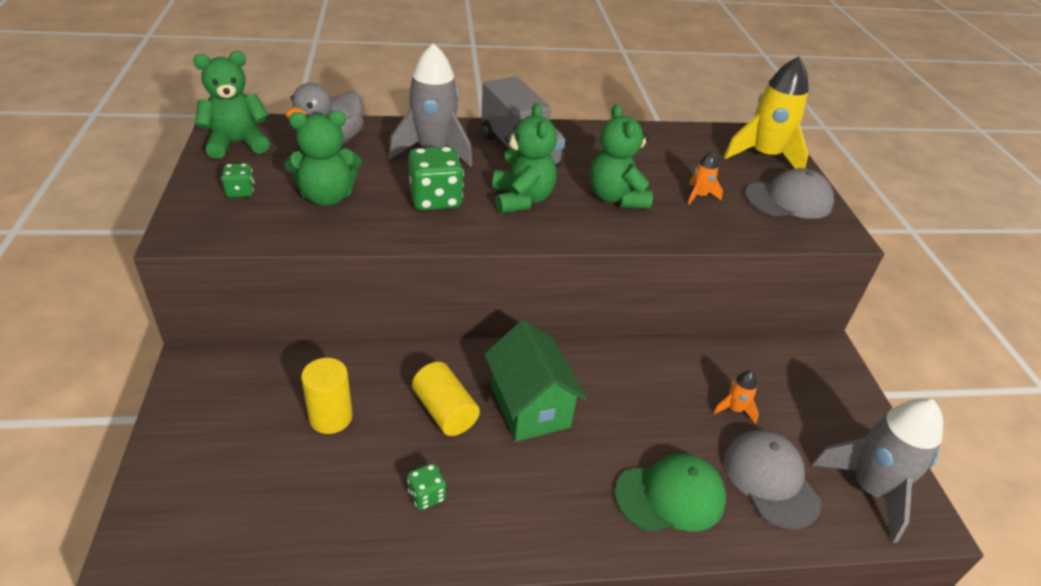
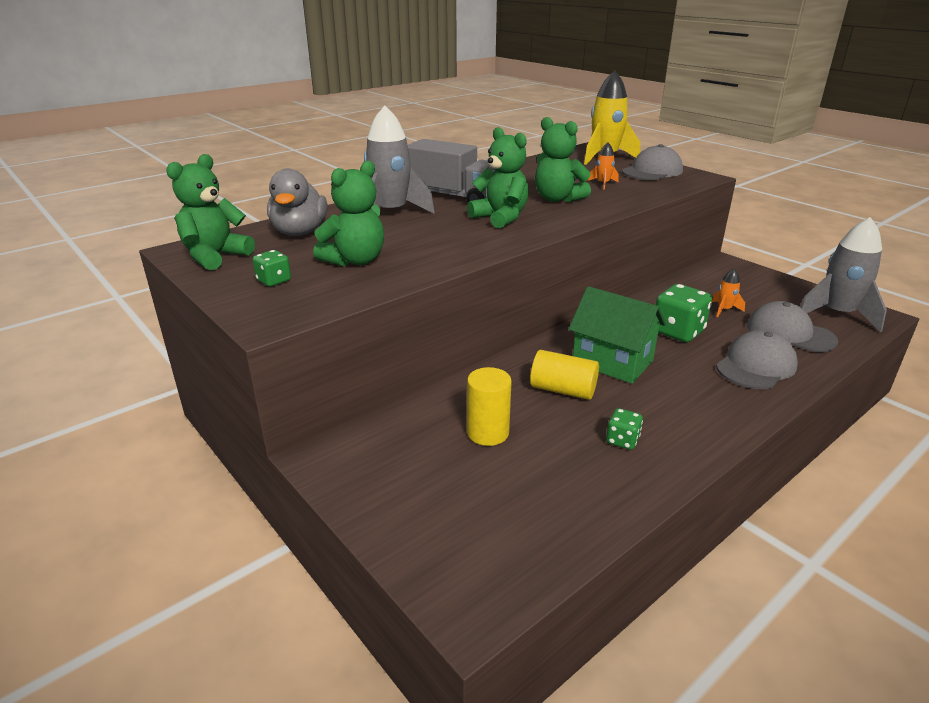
camera: 30 degrees left, 10 degrees down
green dice [408,146,464,211] -> green dice moved to [656,284,712,342]
green cap [615,453,726,532] -> grey cap [716,330,798,389]

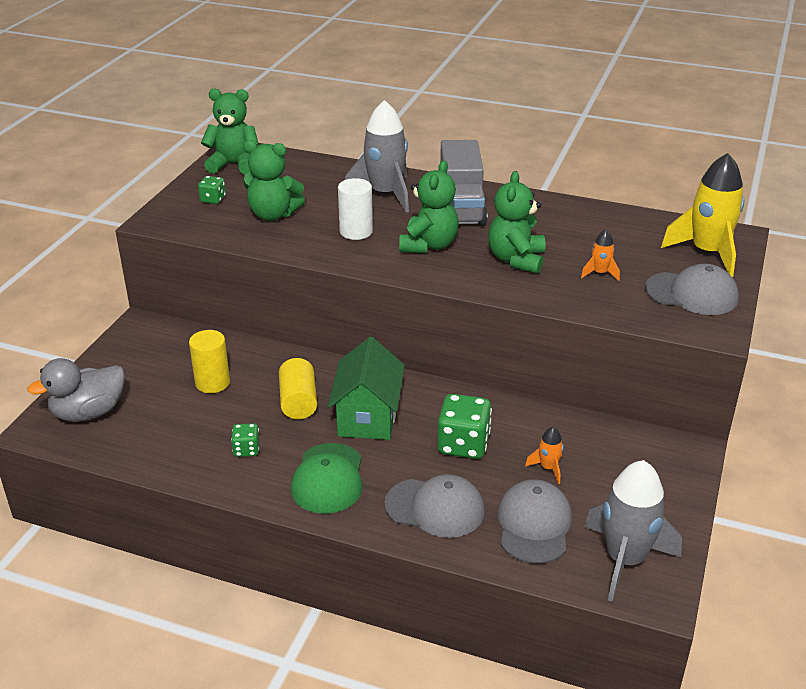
camera: 60 degrees right, 5 degrees up
grey duck [267,169,328,236] -> grey duck moved to [27,358,125,422]
none -> green cap [291,443,363,514]
none -> white cylinder [338,178,373,240]

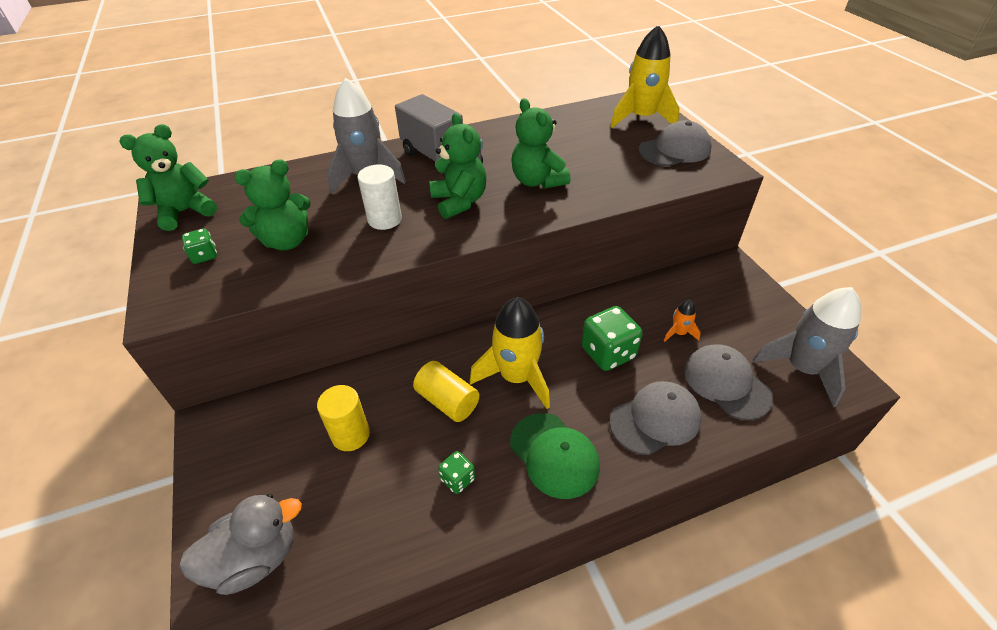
camera: 40 degrees left, 10 degrees up
grey duck [27,358,125,422] -> grey duck turned 135 degrees counterclockwise [179,494,302,595]
green house [328,337,405,440] -> yellow rocket [470,297,550,409]
orange rocket [581,229,620,281] -> none

